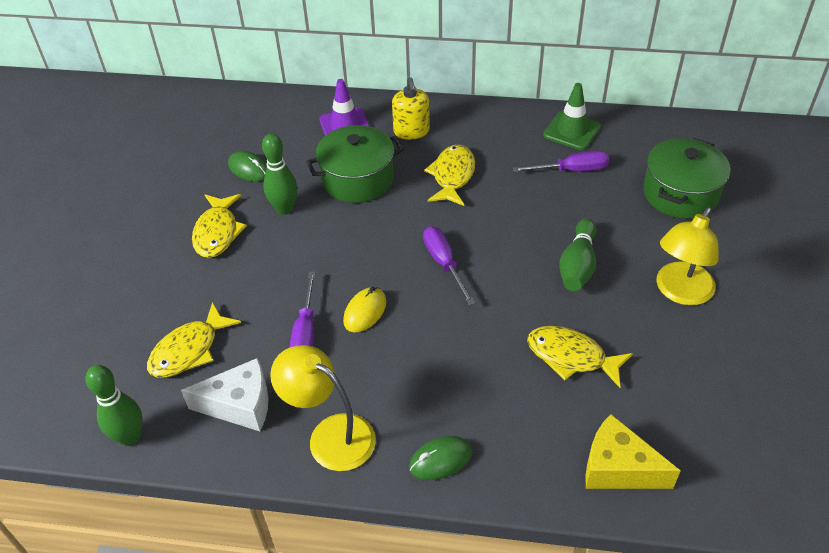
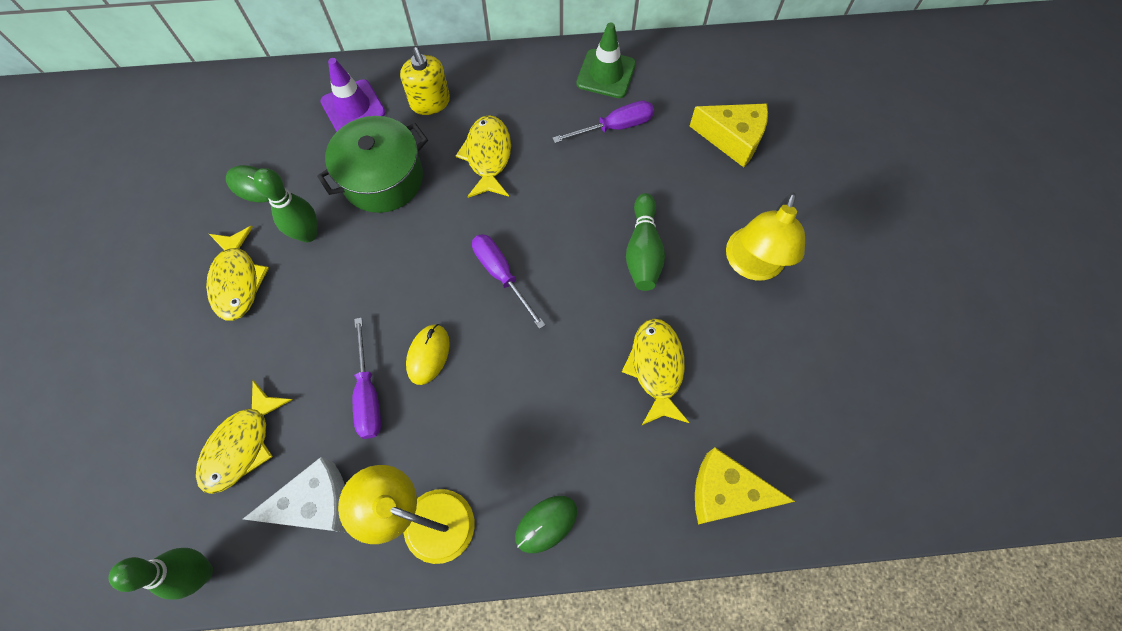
camera: 15 degrees left, 20 degrees up
yellow fish [527,326,633,388] -> yellow fish turned 75 degrees clockwise [622,319,689,426]
green pot [643,138,730,219] -> yellow cheese [690,104,768,167]

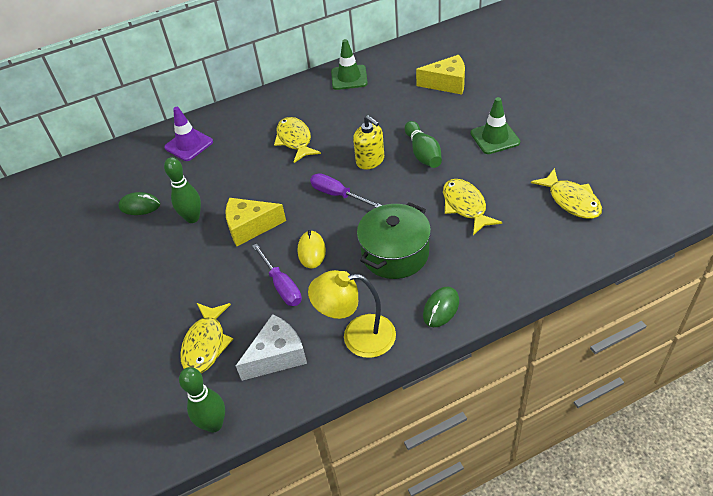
camera: 15 degrees left, 20 degrees down
yellow fish [206,226,269,321] -> yellow fish moved to [531,168,602,219]
green pot [317,116,428,213] -> green pot moved to [357,202,431,279]
yellow soap dispenser [400,47,450,115] -> yellow soap dispenser moved to [353,115,384,170]
purple screwdriver [552,100,654,143] -> none
yellow cheese [695,447,795,525] -> yellow cheese moved to [225,198,286,246]
yellow lamp [726,192,805,281] -> green traffic cone [470,97,520,154]

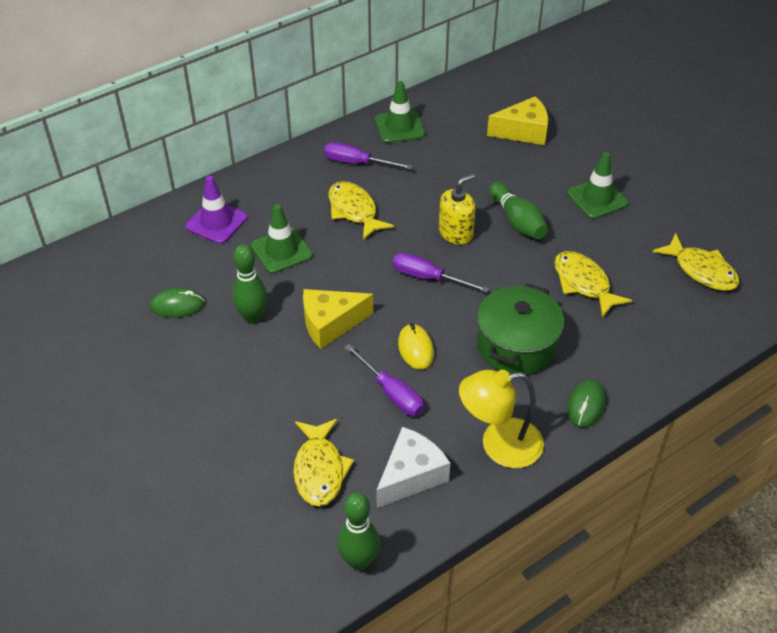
camera: 15 degrees left, 0 degrees up
yellow soap dispenser [353,115,384,170] -> yellow soap dispenser turned 75 degrees counterclockwise [439,173,476,245]
none -> green traffic cone [251,204,313,274]
none -> purple screwdriver [324,142,413,169]

